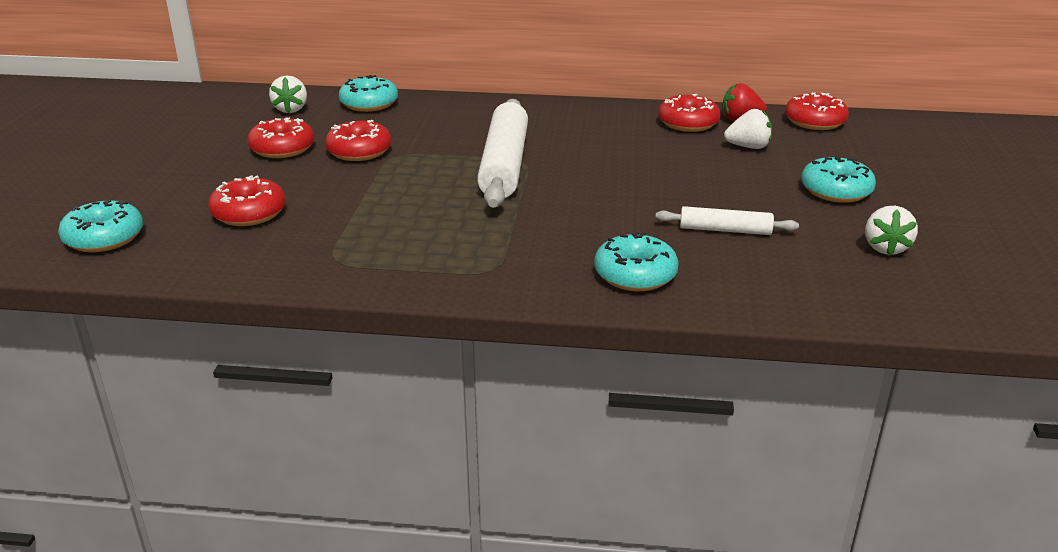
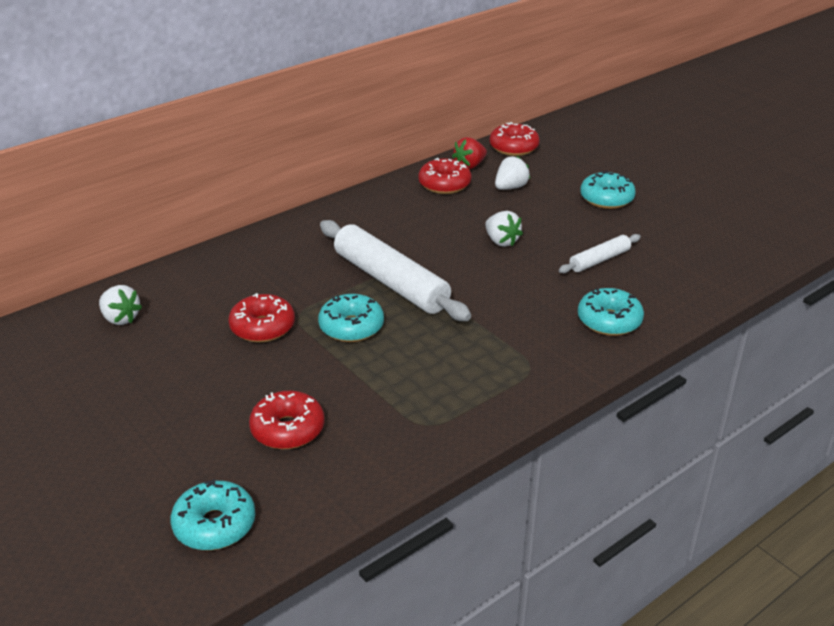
camera: 45 degrees left, 5 degrees up
red donut [247,118,314,158] -> none
turquoise donut [339,75,398,112] -> turquoise donut moved to [318,294,384,342]
white strawberry [865,206,918,256] -> white strawberry moved to [485,211,523,247]

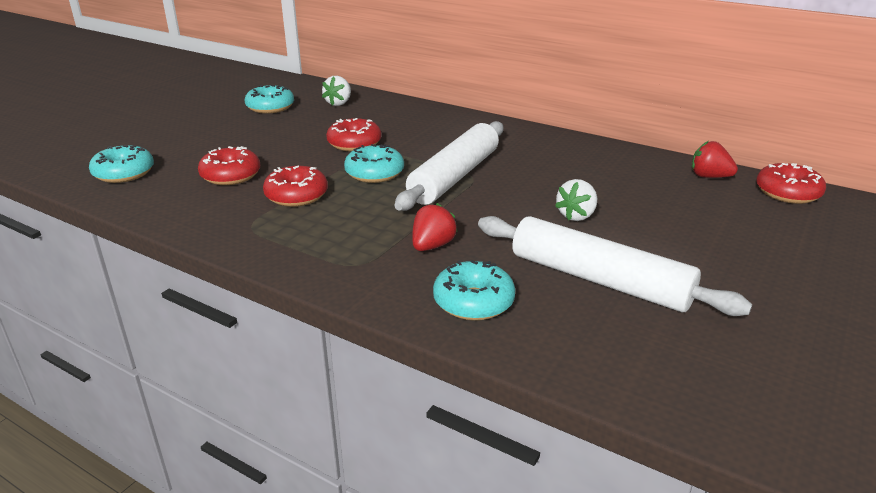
camera: 70 degrees right, 5 degrees down
red donut [418,158,471,194] -> red donut moved to [263,166,328,207]
white strawberry [495,156,530,190] -> none
white rolling pin [559,234,641,273] -> white rolling pin [478,216,752,316], size x1.98
turquoise donut [580,171,636,209] -> turquoise donut moved to [245,85,294,114]
none -> red strawberry [412,203,458,251]

